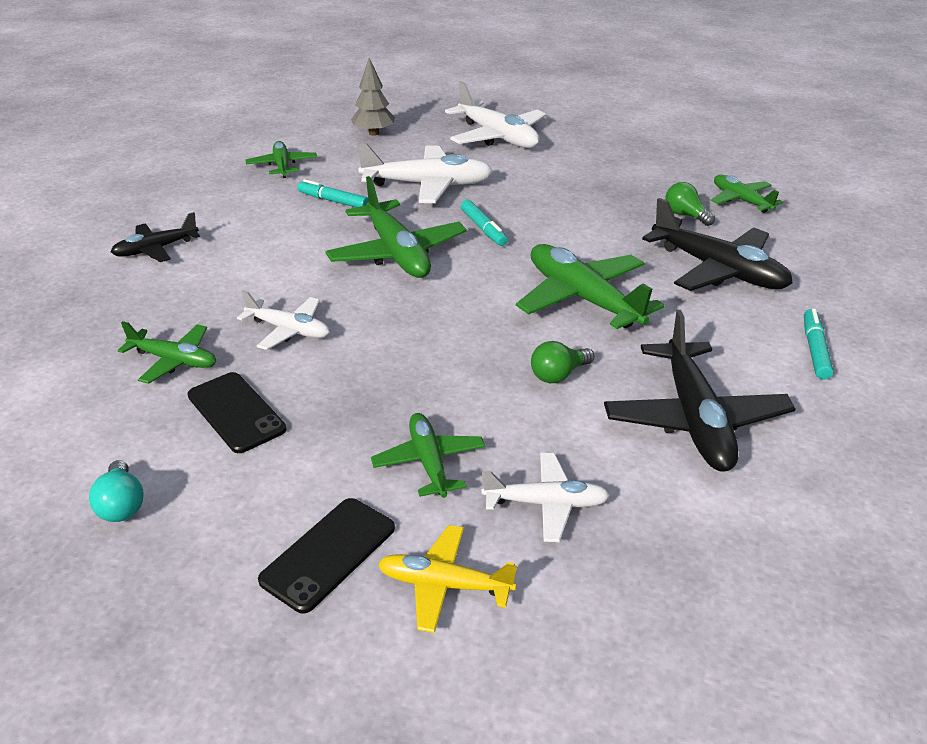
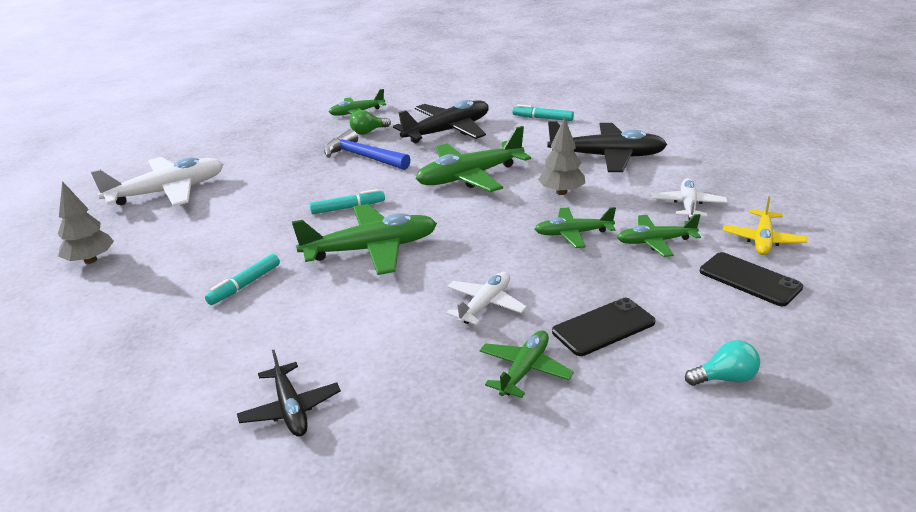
camera: 80 degrees left, 5 degrees down
green plane [246,141,317,178] -> green plane moved to [535,207,616,248]
white plane [357,143,493,203] -> none
green light bulb [531,341,595,383] -> grey tree [538,117,585,195]
none -> blue hammer [324,129,411,170]

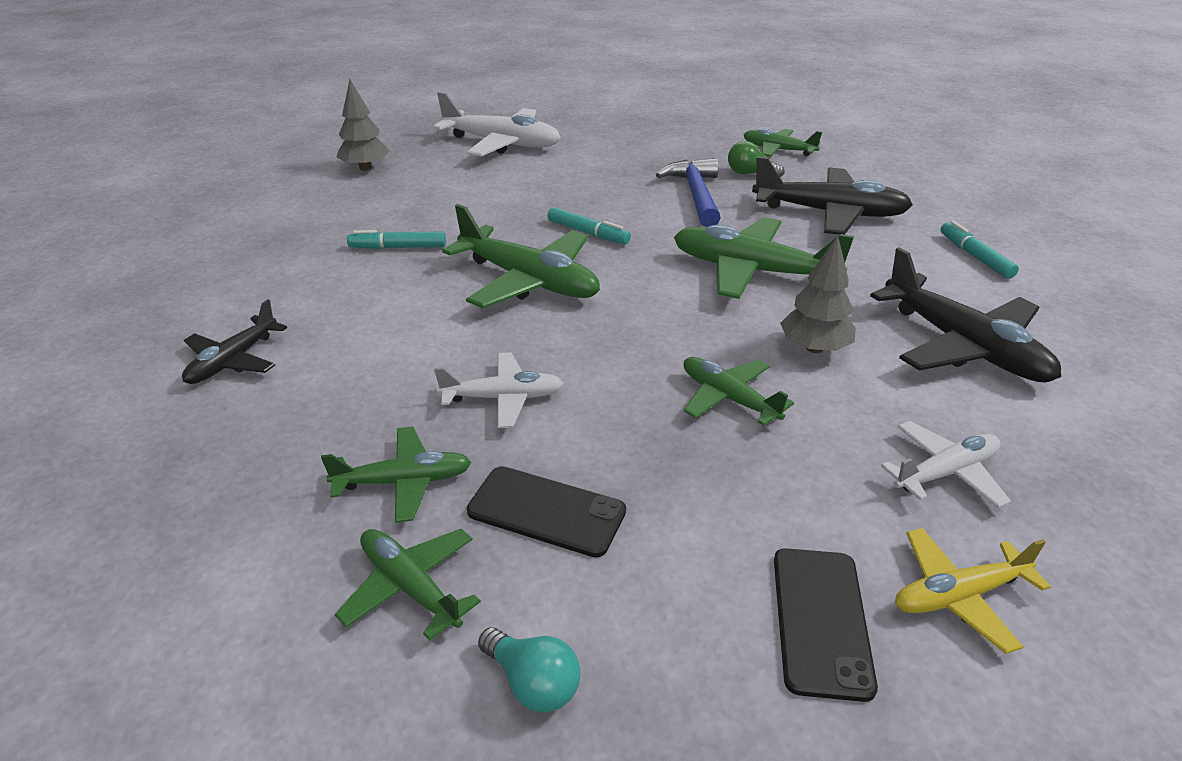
camera: 50 degrees right, 5 degrees up
green plane [617,214,701,257] -> green plane moved to [335,529,481,641]

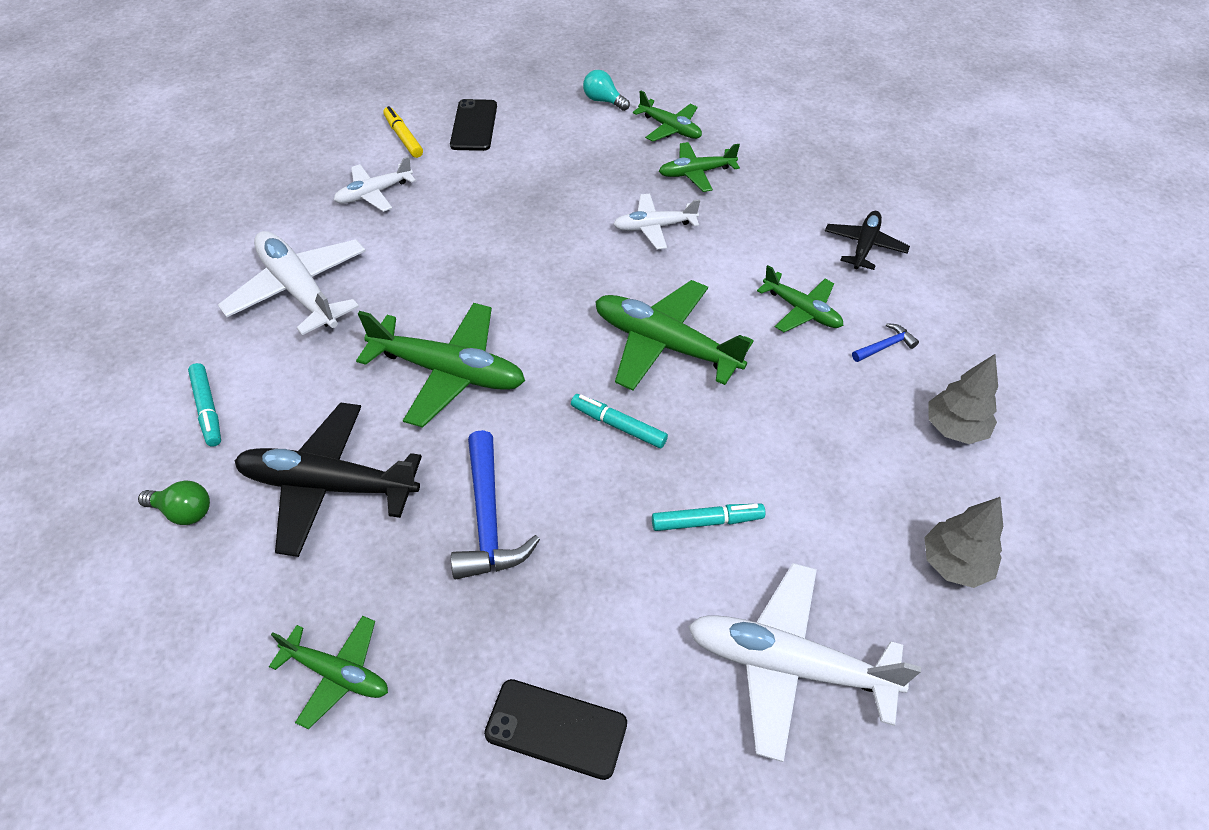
camera: 175 degrees right, 15 degrees up
turquoise marker [347,230,446,249] -> turquoise marker moved to [652,504,766,531]
black phone [467,466,626,557] -> black phone moved to [484,679,627,780]
green plane [683,357,794,426] -> green plane moved to [757,265,843,332]
green light bulb [728,141,784,177] -> green light bulb moved to [138,480,210,525]
grey tree [780,236,856,353] -> grey tree moved to [928,354,998,444]
black plane [870,247,1061,383] -> white plane [218,231,366,335]
yellow plane [895,528,1051,654] -> yellow marker [383,106,423,158]
none -> blue hammer [852,323,919,362]

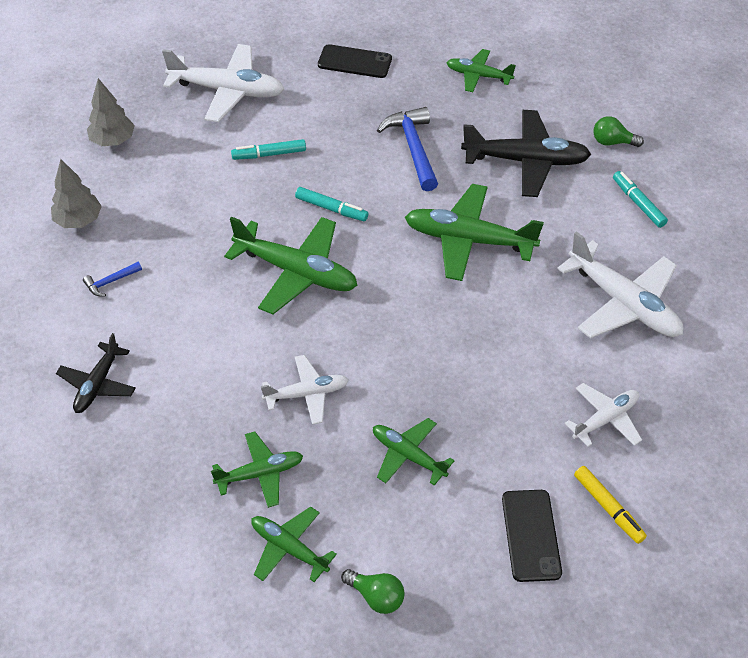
camera: 175 degrees right, 0 degrees up
turquoise light bulb [583,70,630,111] -> green light bulb [341,569,405,614]
green plane [757,265,843,332] -> green plane moved to [373,418,455,485]

